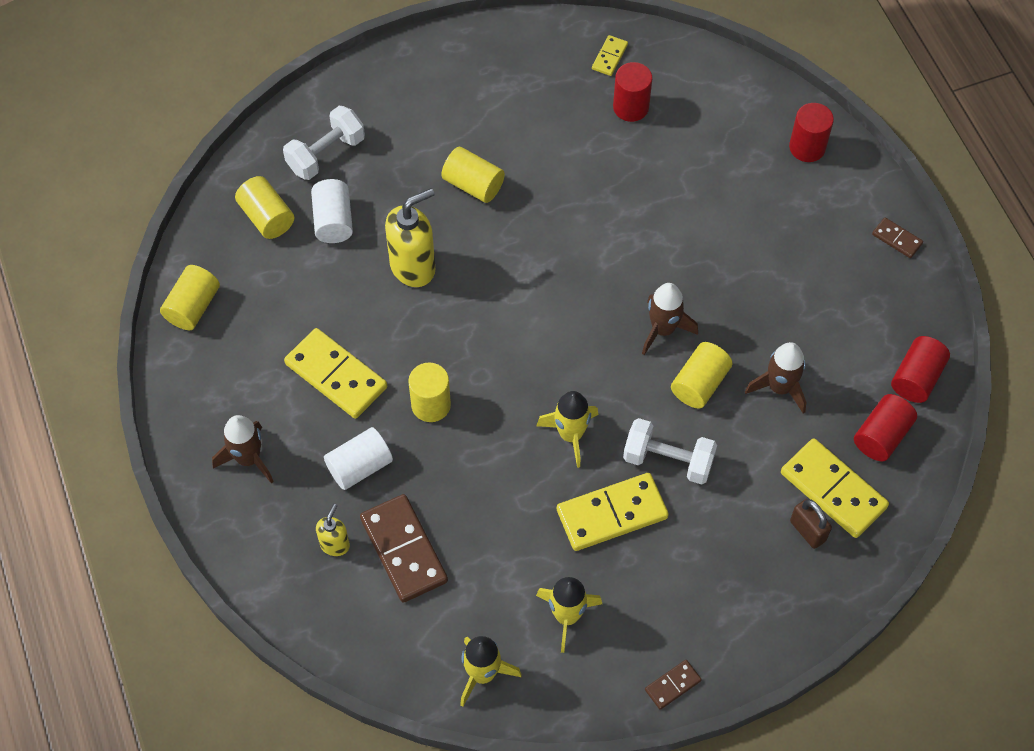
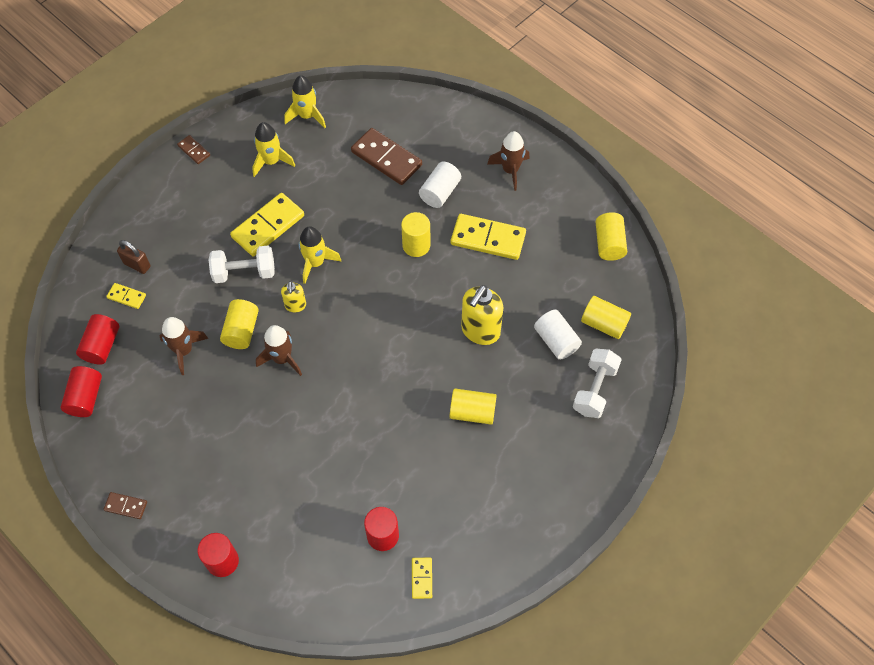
camera: 155 degrees right, 0 degrees up
yellow soap dispenser [316,504,350,556] -> yellow soap dispenser moved to [281,281,306,312]
brown domino [645,660,702,710] -> brown domino turned 75 degrees counterclockwise [177,135,210,164]
yellow domino [781,438,889,538] -> yellow domino [106,283,146,309], size x0.49

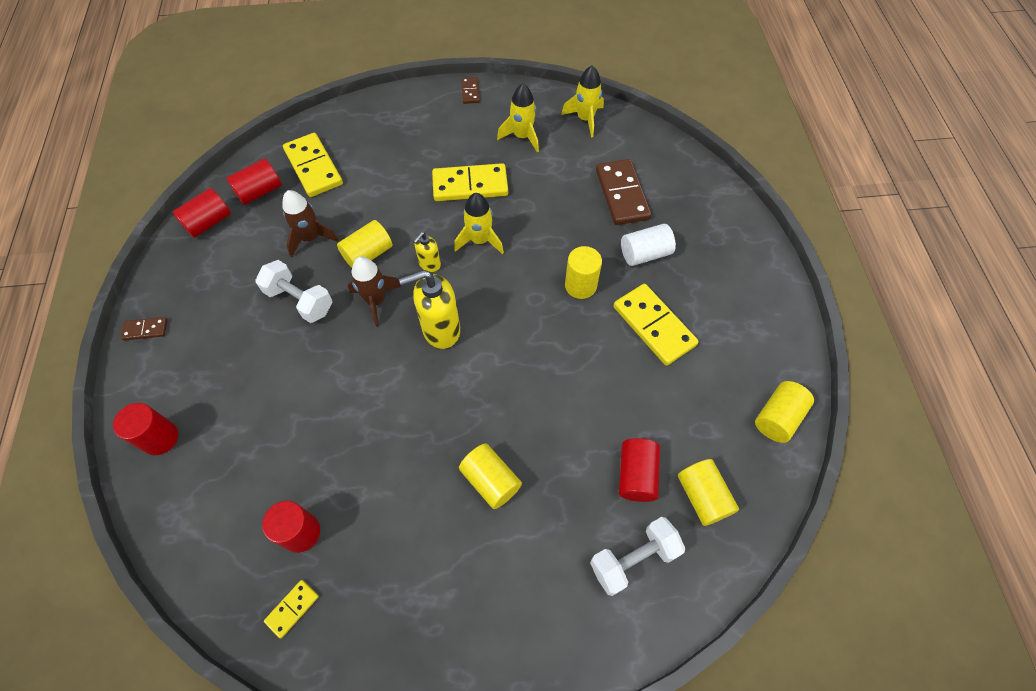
camera: 40 degrees right, 0 degrees up
brown domino [104,492,147,519] -> brown domino turned 60 degrees counterclockwise [121,317,167,340]
yellow domino [106,283,146,309] -> yellow domino [283,133,343,197], size x2.03
brown padlock [117,240,150,274] -> none
white dumbbell [209,246,275,283] -> white dumbbell moved to [255,260,332,323]
yellow soap dispenser [461,285,503,345] -> yellow soap dispenser moved to [399,270,460,349]
brown rocket [487,131,529,191] -> none
white cylinder [534,309,582,360] -> red cylinder [619,438,660,502]

